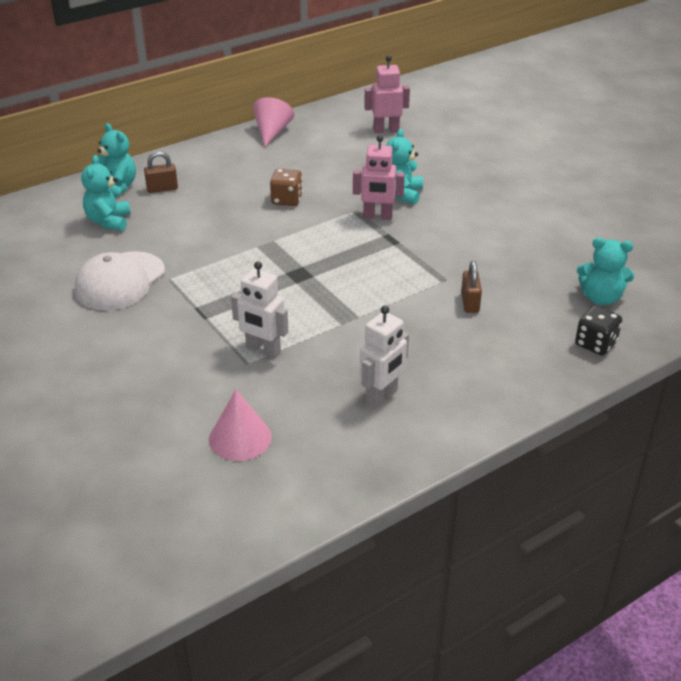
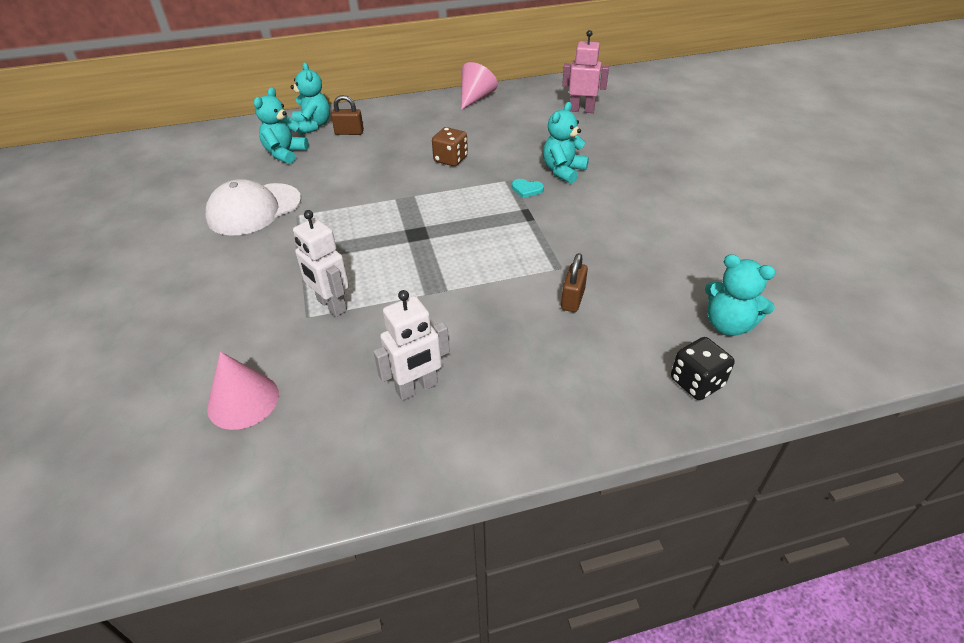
camera: 20 degrees right, 5 degrees up
pink robot [353,135,405,220] -> turquoise heart [512,179,544,198]

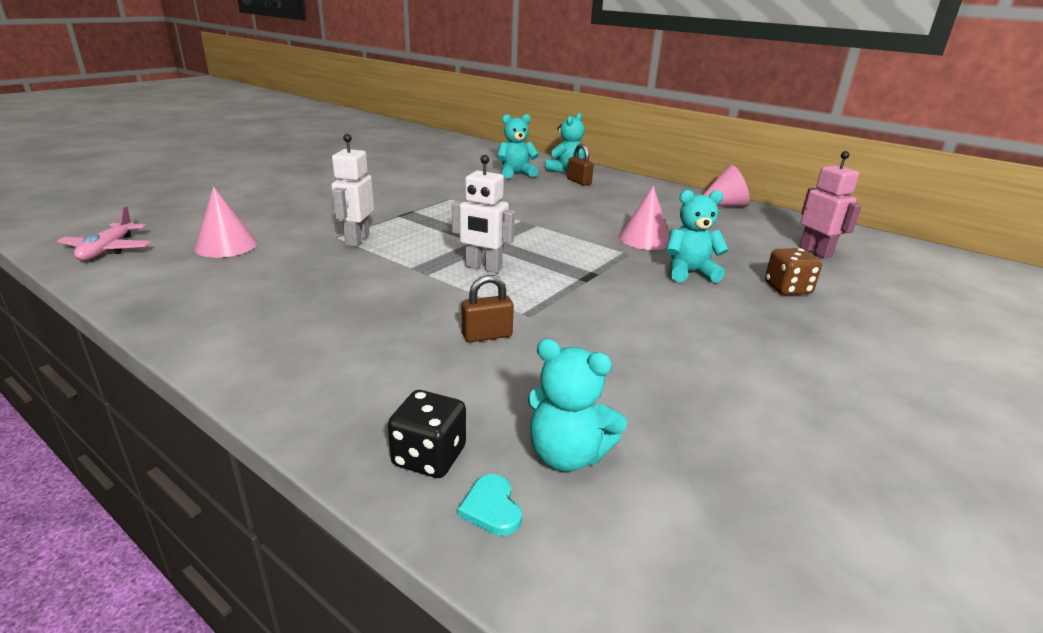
camera: 50 degrees right, 15 degrees down
white cap [205,179,301,236] -> none
white robot [373,290,450,401] -> white robot moved to [452,155,515,273]
brown dice [432,127,468,166] -> brown dice moved to [765,248,822,295]
turquoise heart [512,179,544,198] -> turquoise heart moved to [458,474,522,536]
turquoise teddy bear [705,254,776,336] -> turquoise teddy bear turned 60 degrees counterclockwise [528,339,627,472]
none -> pink plane [57,206,151,261]
none -> pink cone [619,186,670,250]

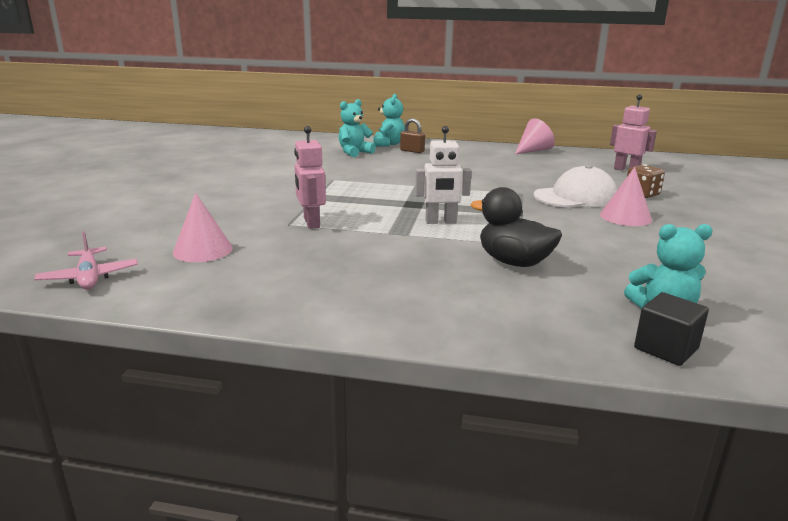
camera: 25 degrees left, 5 degrees down
white robot [331,134,374,247] -> pink robot [294,126,326,229]
black dice [388,390,466,478] -> none
turquoise heart [458,474,522,536] -> black cube [634,292,709,366]
brown padlock [462,275,514,342] -> black duck [471,187,562,267]
pink cone [619,186,670,250] -> pink cone moved to [600,167,652,226]
turquoise teddy bear [666,190,729,283] -> white cap [533,165,617,208]

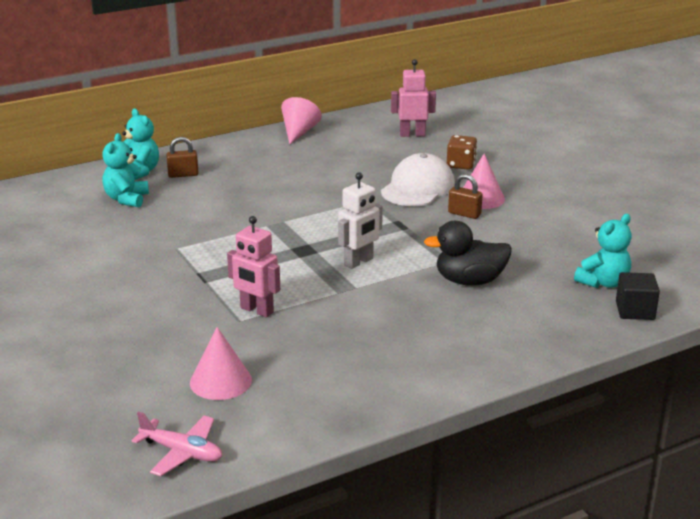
camera: 40 degrees left, 5 degrees up
none -> brown padlock [448,174,483,219]

